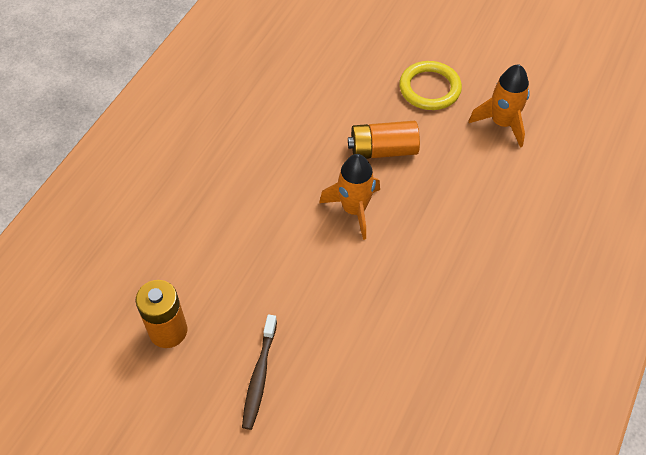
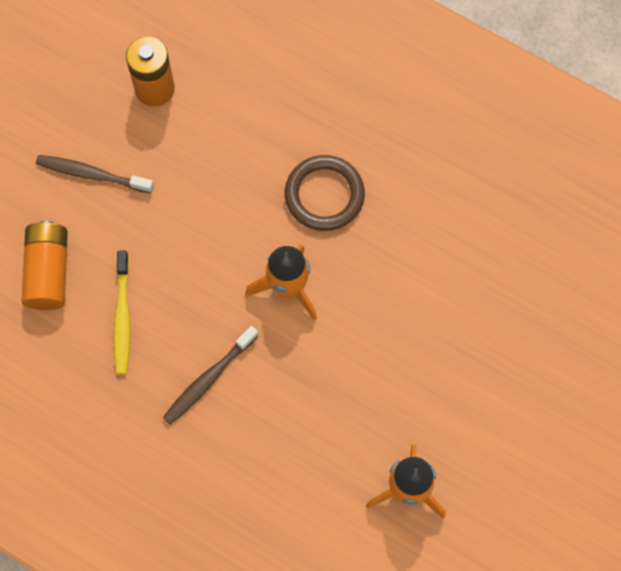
camera: 95 degrees right, 15 degrees up
orange battery [348,121,420,159] -> orange battery moved to [22,221,68,310]
yellow ring [399,61,462,110] -> none
none -> yellow toothbrush [114,251,130,375]
none -> brown toothbrush [163,326,259,425]
none -> brown ring [285,155,365,231]

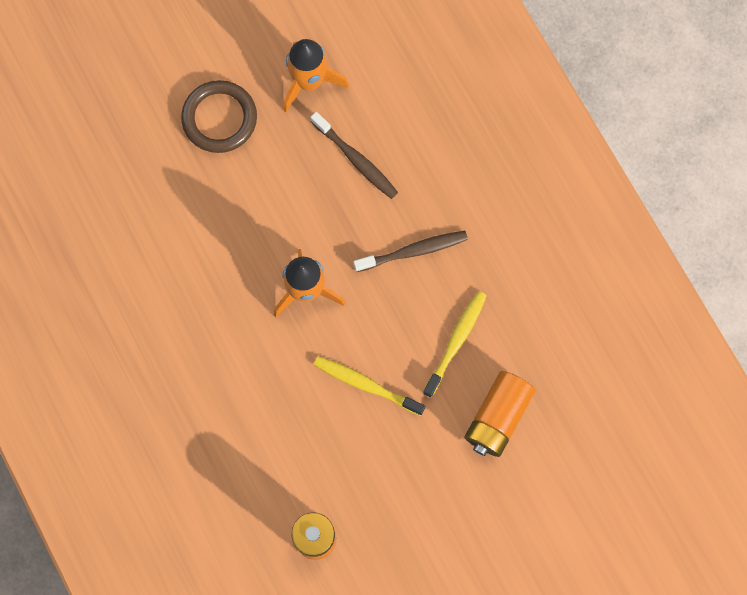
camera: 150 degrees left, 5 degrees up
brown toothbrush [36,155,154,193] -> brown toothbrush moved to [310,112,398,199]
brown ring [285,155,365,231] -> brown ring moved to [181,80,257,153]
none -> yellow toothbrush [314,356,425,416]

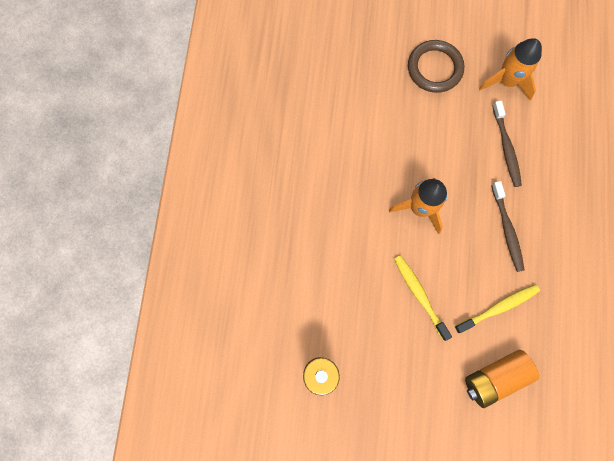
camera: 35 degrees right, 0 degrees up
brown toothbrush [353,231,468,272] -> brown toothbrush turned 60 degrees clockwise [491,181,524,272]

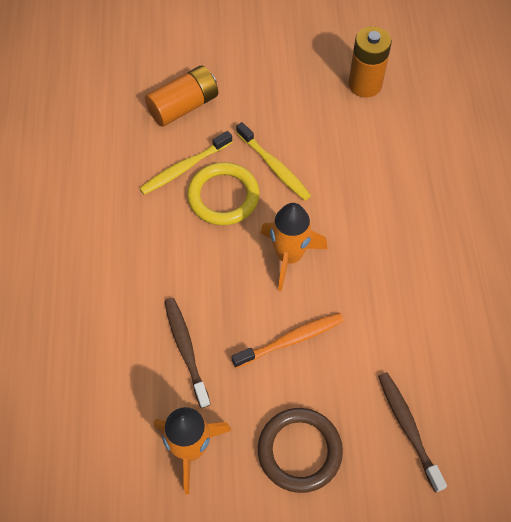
camera: 170 degrees right, 15 degrees down
brown toothbrush [491,181,524,272] -> brown toothbrush moved to [378,372,447,493]
none -> yellow ring [187,162,260,225]
none -> orange toothbrush [231,313,344,368]

